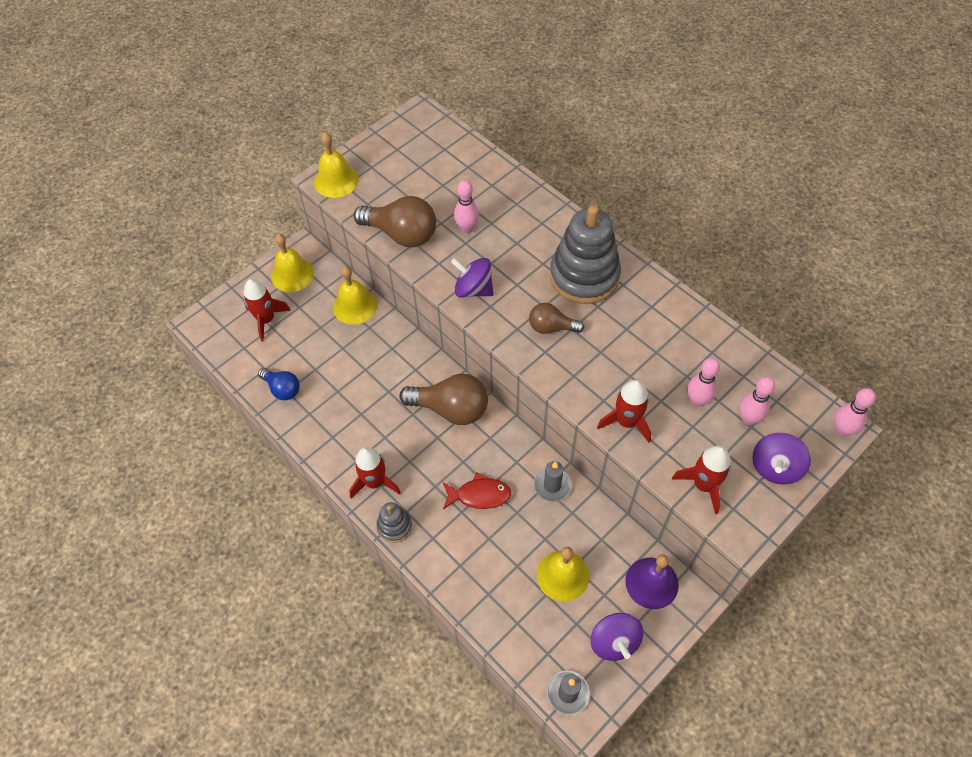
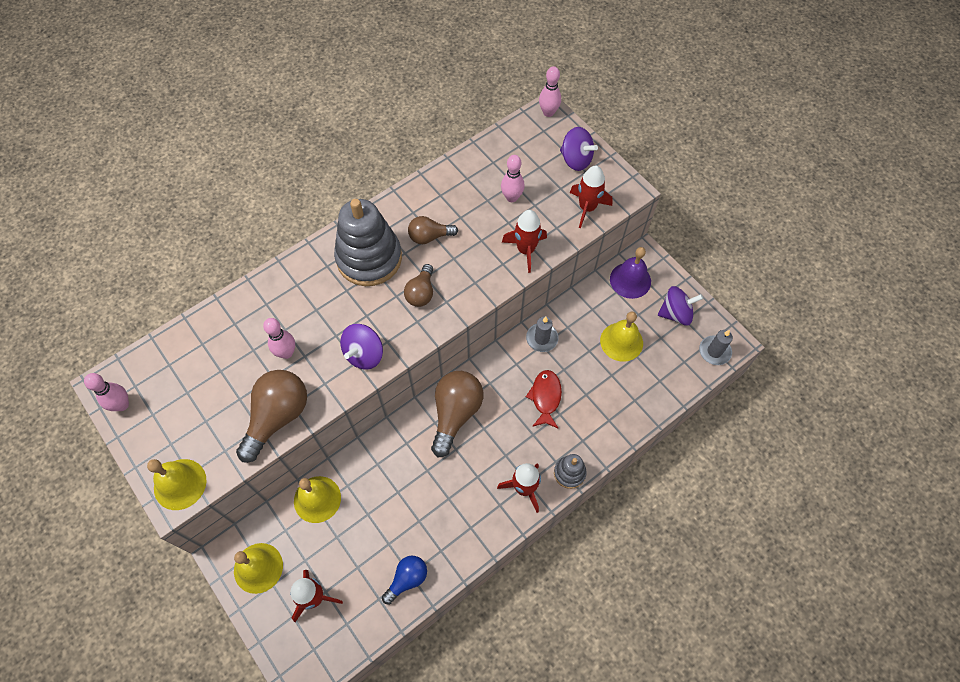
camera: 85 degrees left, 5 degrees up
pink bowling pin [739,377,775,425] -> pink bowling pin moved to [84,373,129,411]
none -> brown light bulb [408,216,458,244]

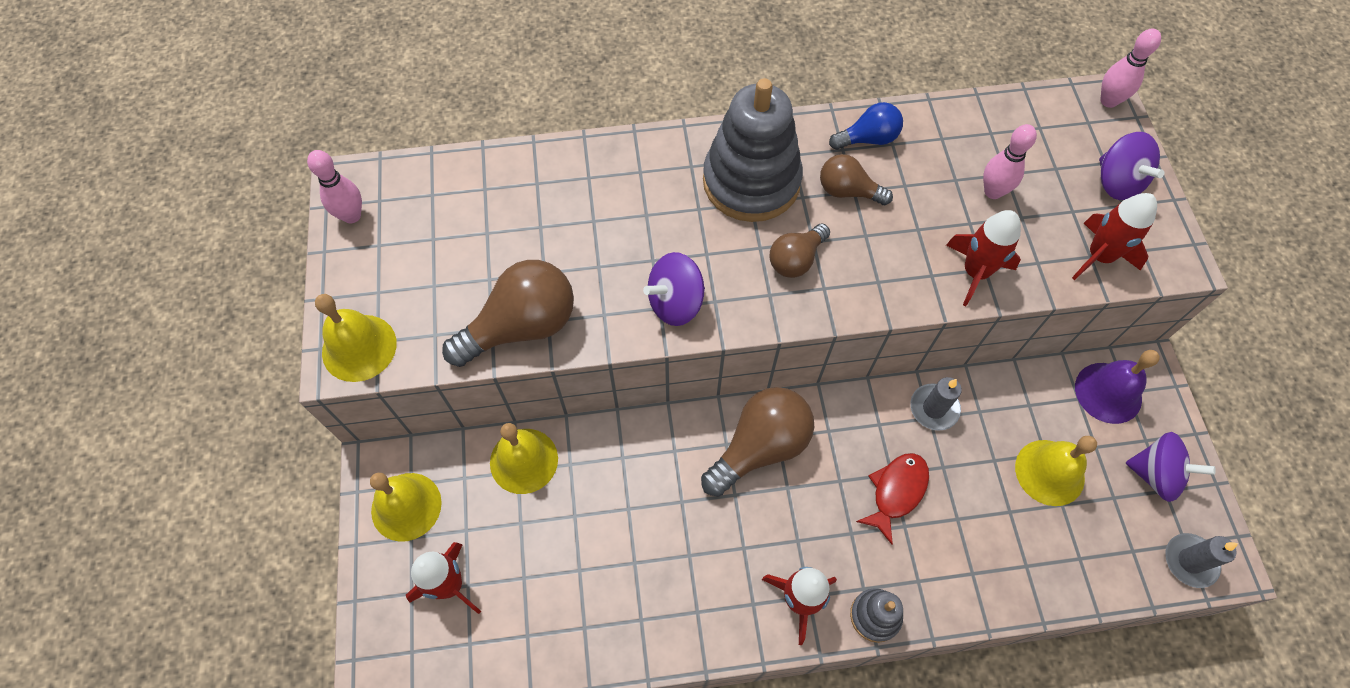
camera: 30 degrees right, 0 degrees up
pink bowling pin [263,318,295,359] -> none
blue light bulb [382,556,427,605] -> blue light bulb moved to [829,102,903,150]

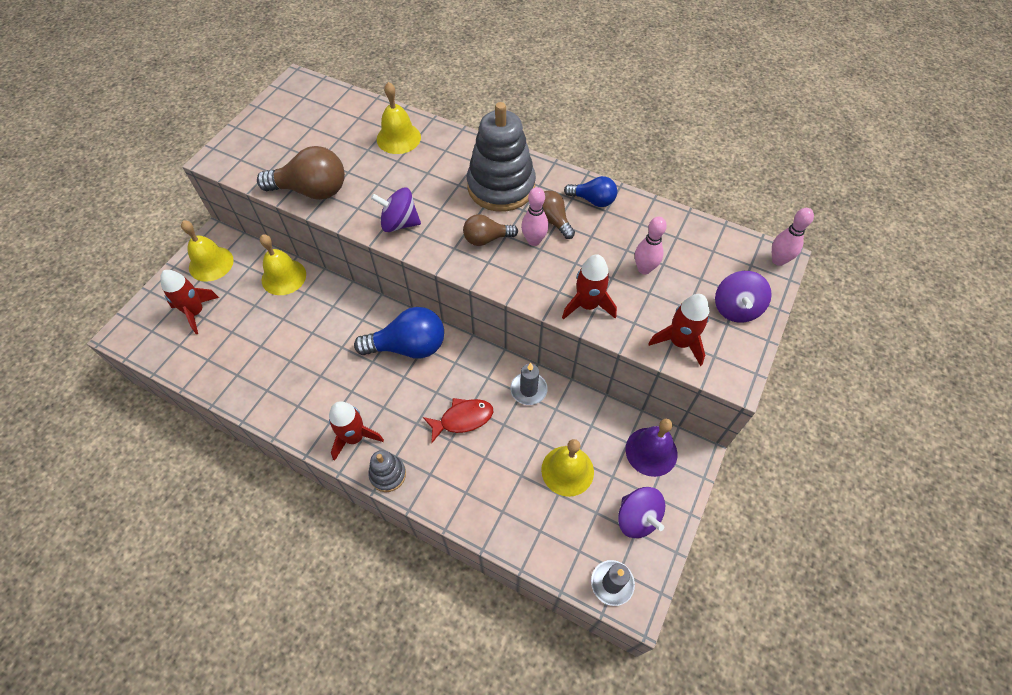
camera: 35 degrees right, 5 degrees down
pink bowling pin [307,150,362,223] -> pink bowling pin moved to [521,187,549,246]
yellow bell [315,294,397,382] -> yellow bell moved to [377,82,421,154]
brown light bulb [701,387,814,497] -> blue light bulb [354,307,444,359]

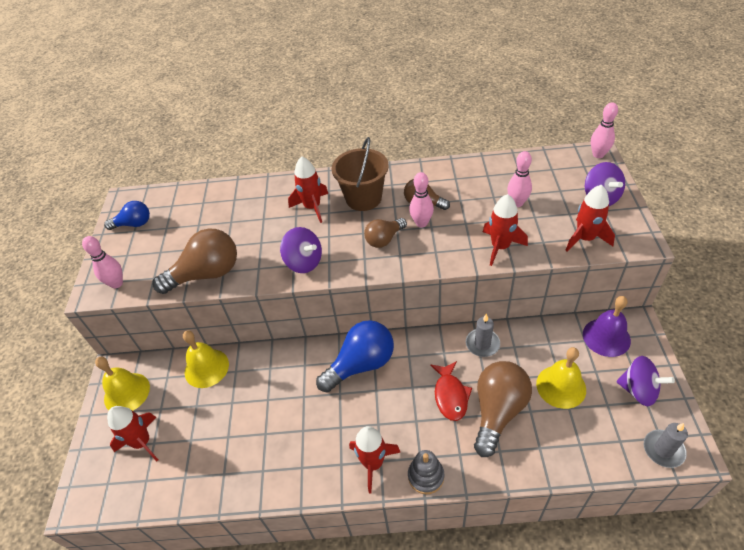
camera: 25 degrees left, 10 degrees down
purple spinning top [371,188,421,232] -> purple spinning top turned 120 degrees counterclockwise [280,227,322,273]
yellow bell [377,82,421,154] -> none
red fish [423,398,493,443] -> red fish turned 135 degrees clockwise [430,361,472,421]
grey stacking toy [467,102,536,212] -> brown bucket [332,137,389,211]
blue light bulb [564,176,617,207] -> blue light bulb moved to [104,201,150,230]
none -> pink bowling pin [82,236,123,288]
none -> red rocket [288,156,328,223]
none -> brown light bulb [474,361,532,457]

